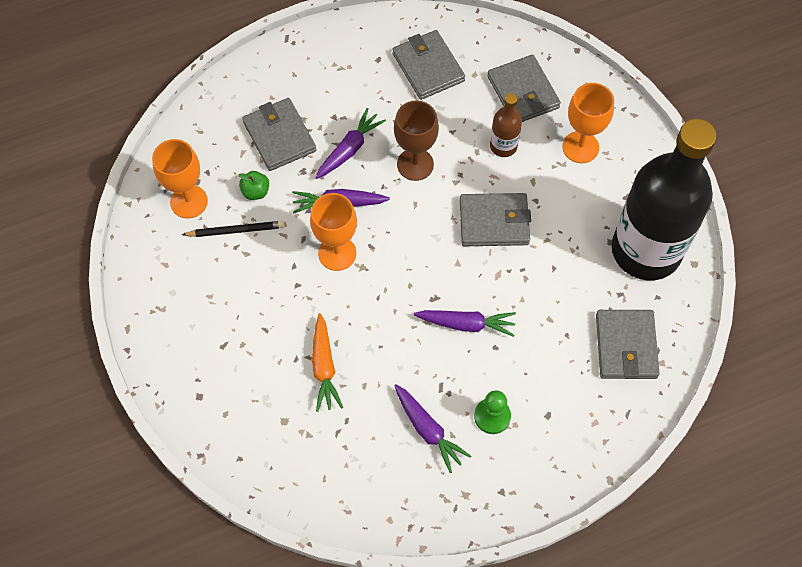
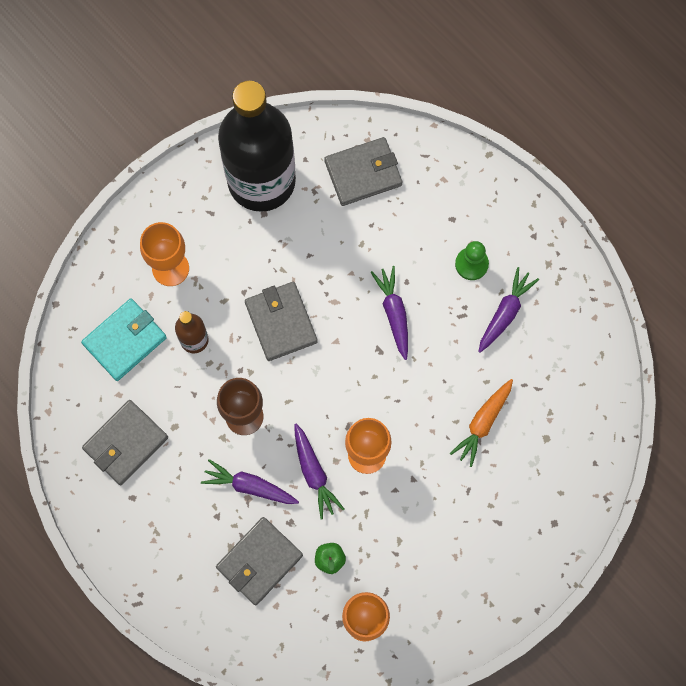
camera: 110 degrees left, 10 degrees up
black pencil [182,221,285,237] -> none
orange carrot [312,313,343,412] -> orange carrot turned 150 degrees clockwise [450,379,513,467]
grey wallet [487,55,561,122] -> turquoise wallet [81,298,167,381]

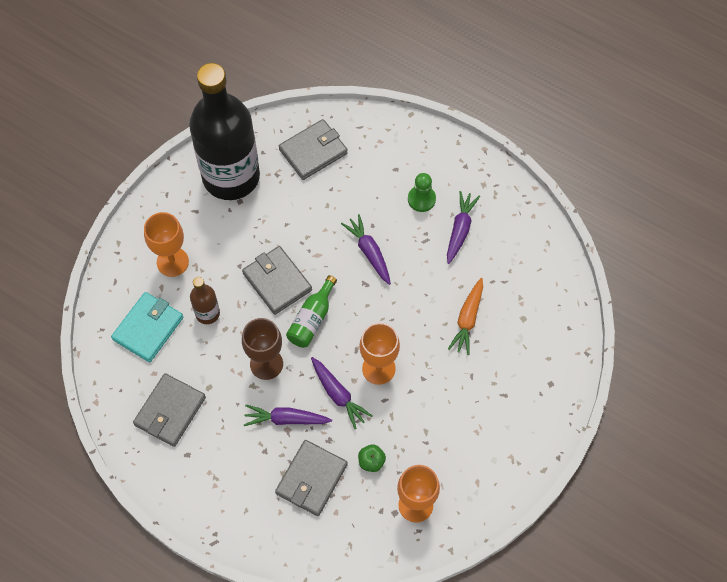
camera: 15 degrees left, 10 degrees down
none -> green bottle [286,275,337,348]

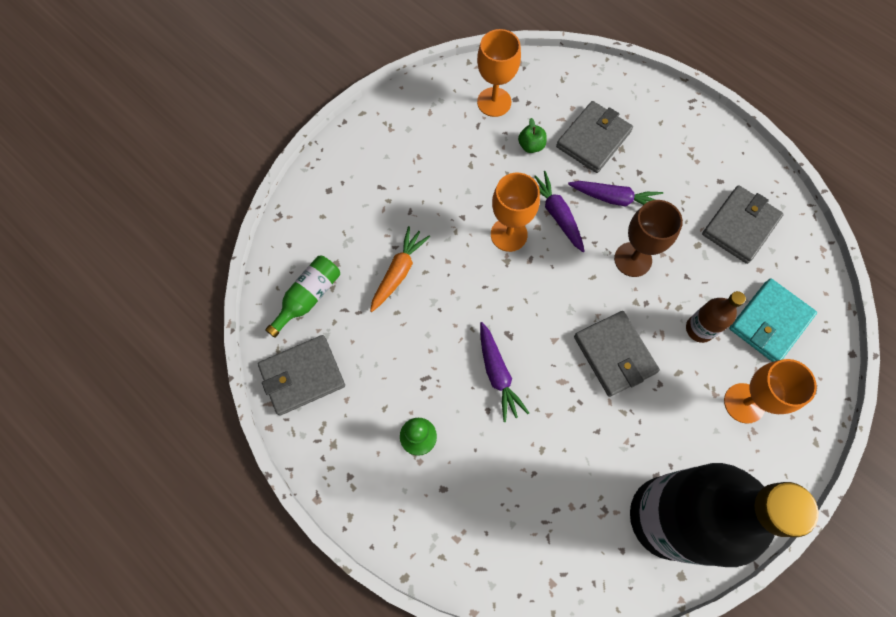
camera: 170 degrees left, 5 degrees up
grey wallet [279,119,348,180] -> grey wallet moved to [258,335,345,416]
green bottle [286,275,337,348] -> green bottle moved to [265,256,340,338]
purple carrot [447,191,480,264] -> none

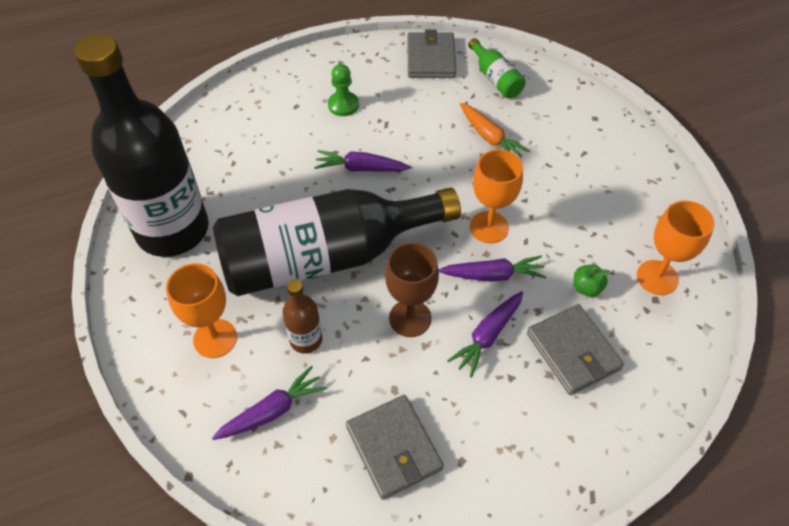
camera: 115 degrees right, 15 degrees down
grey wallet [574,311,660,397] -> black bottle [213,188,461,296]
turquoise wallet [729,278,817,362] -> purple carrot [212,366,327,440]

